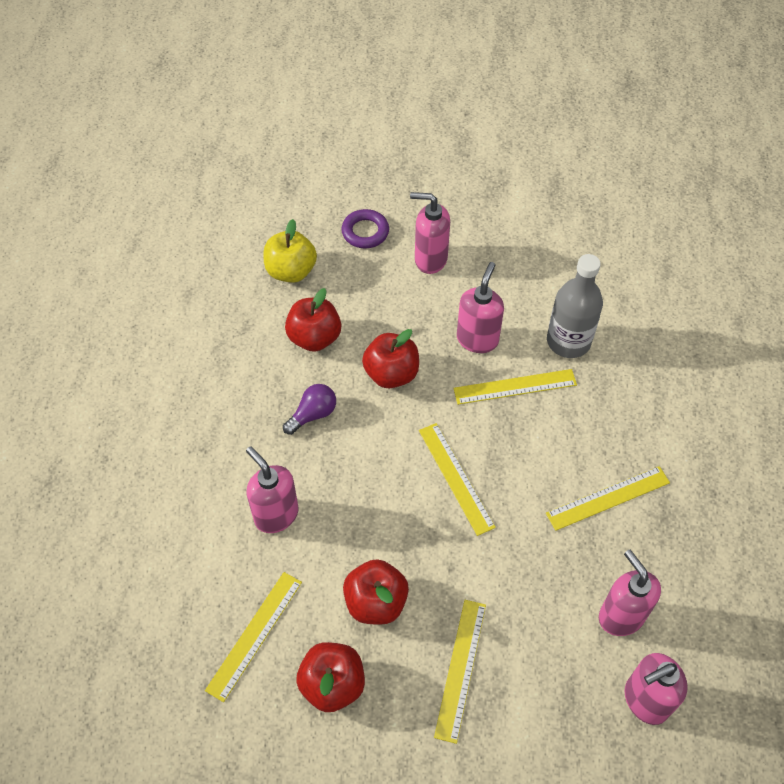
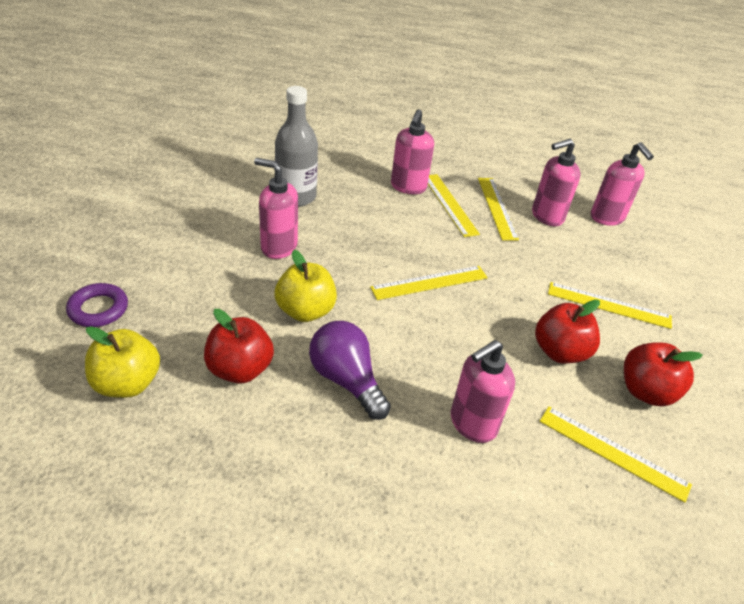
camera: 90 degrees left, 15 degrees down
purple light bulb [283,384,336,435] -> purple light bulb [309,321,391,420], size x1.52
red apple [362,329,419,388] -> yellow apple [274,250,337,322]
pink soap dispenser [410,192,450,274] -> pink soap dispenser moved to [391,109,434,194]
yellow ruler [453,369,577,405] -> yellow ruler moved to [478,178,519,241]

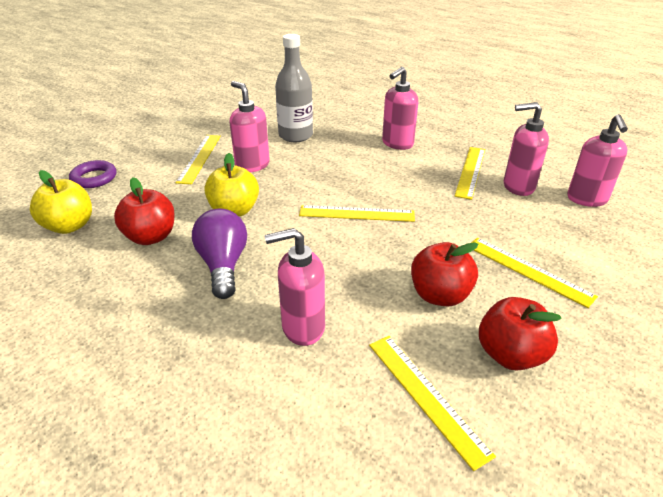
camera: 30 degrees right, 5 degrees down
yellow ruler [428,174,480,237] -> yellow ruler moved to [175,135,221,184]

